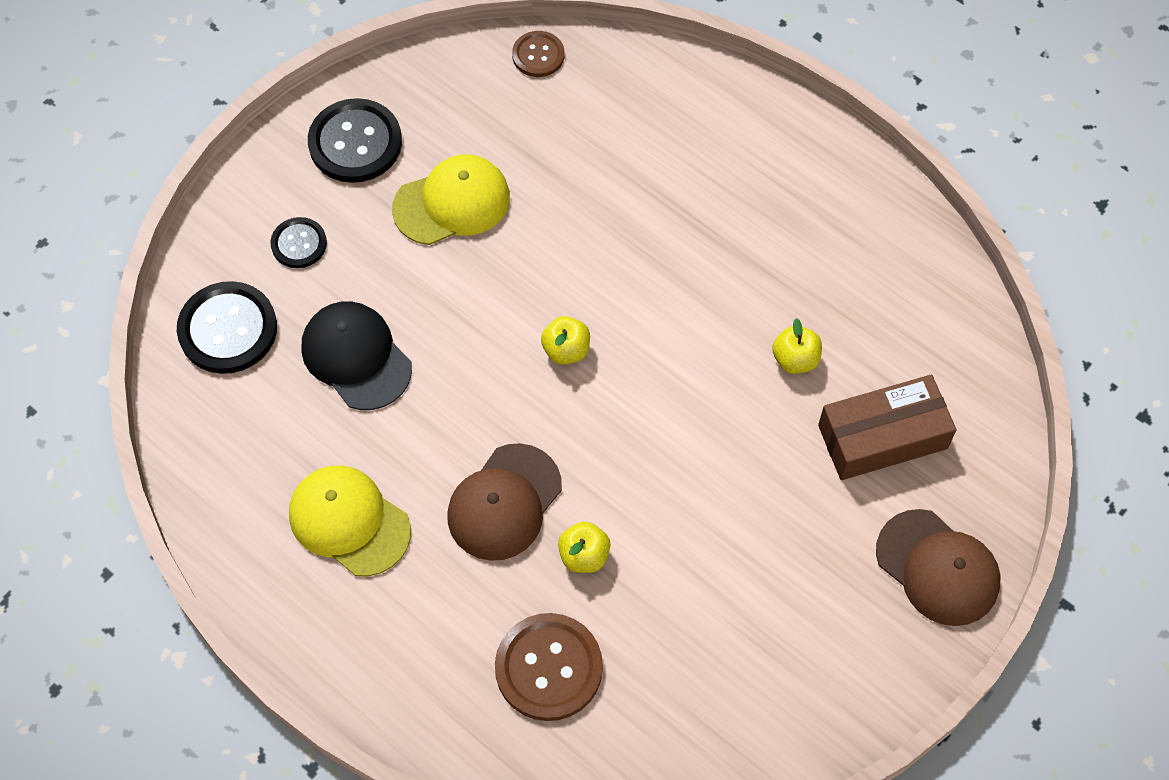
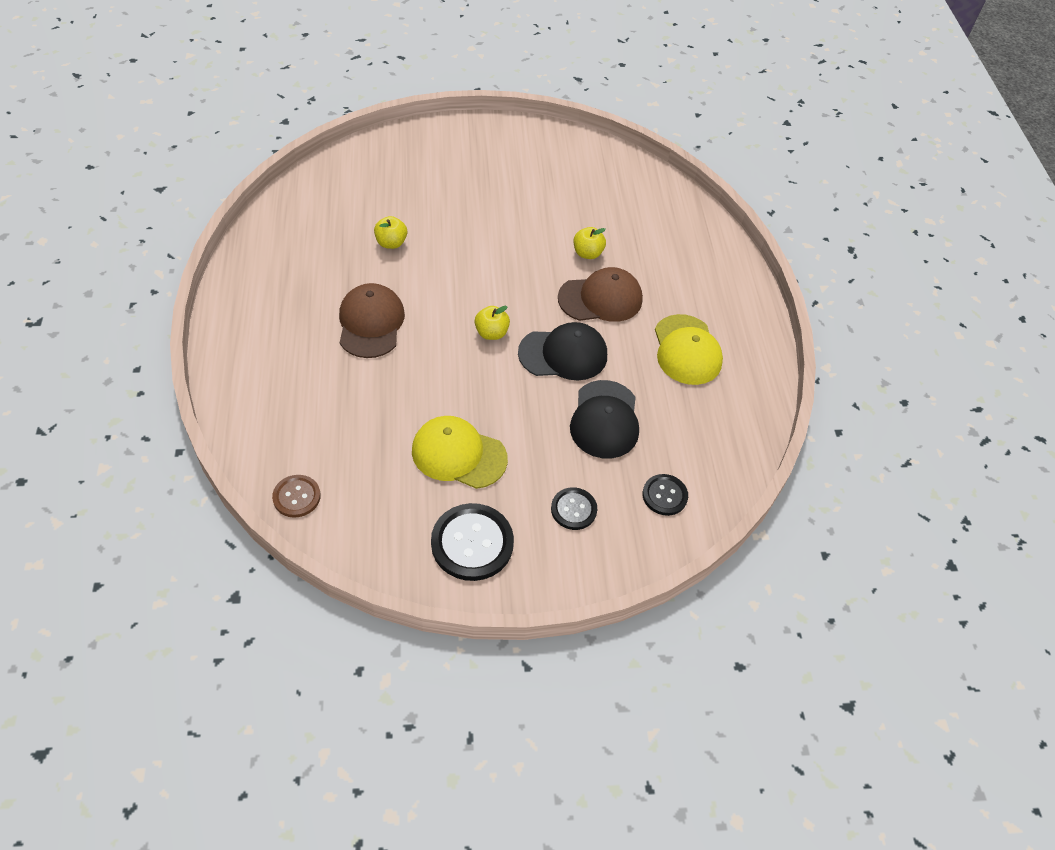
camera: 140 degrees left, 10 degrees down
black button [177,281,277,374] -> black button [642,474,688,516], size x0.58
brown button [495,613,603,721] -> none
brown box [818,375,957,480] -> none
brown cap [876,509,1001,626] -> brown cap moved to [339,283,405,358]
none -> black cap [518,322,607,380]

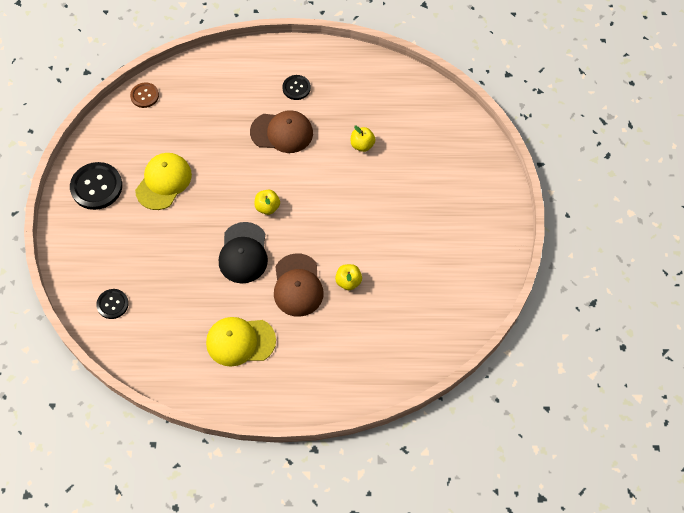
camera: 100 degrees right, 10 degrees up
black button [551,487,597,530] -> black button moved to [282,75,311,100]
black cap [570,380,639,458] -> none

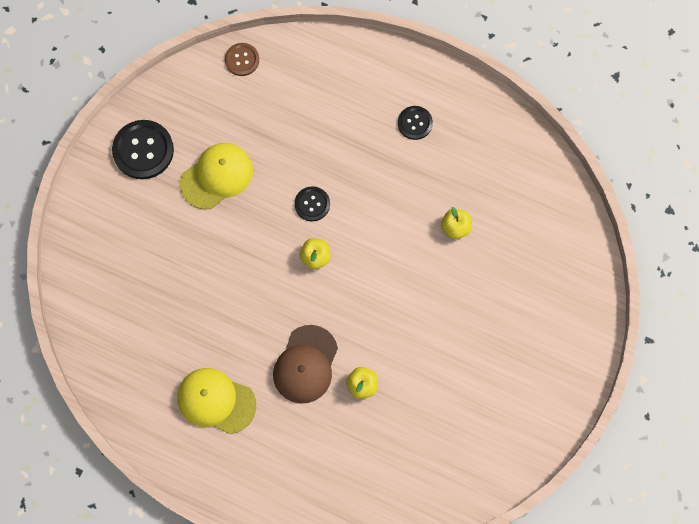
camera: 25 degrees right, 10 degrees up
black button [96,289,129,319] -> black button moved to [295,186,330,221]
black cap [219,222,268,284] -> none
brown cap [250,110,313,153] -> none

